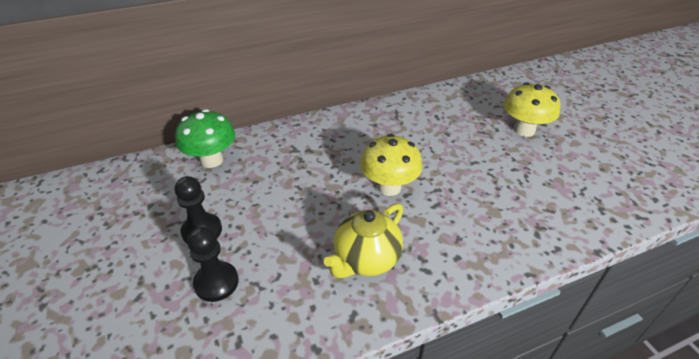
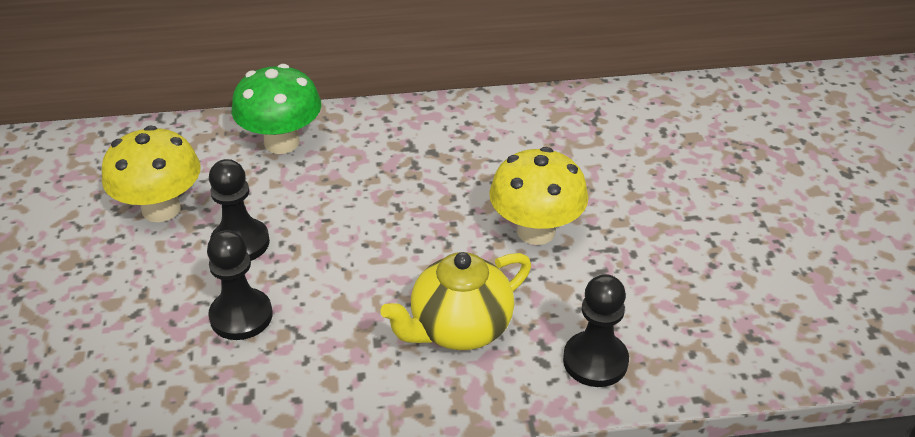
camera: 15 degrees right, 0 degrees up
yellow mushroom [504,82,560,137] -> yellow mushroom moved to [102,125,201,222]
none -> black pawn [563,274,629,387]

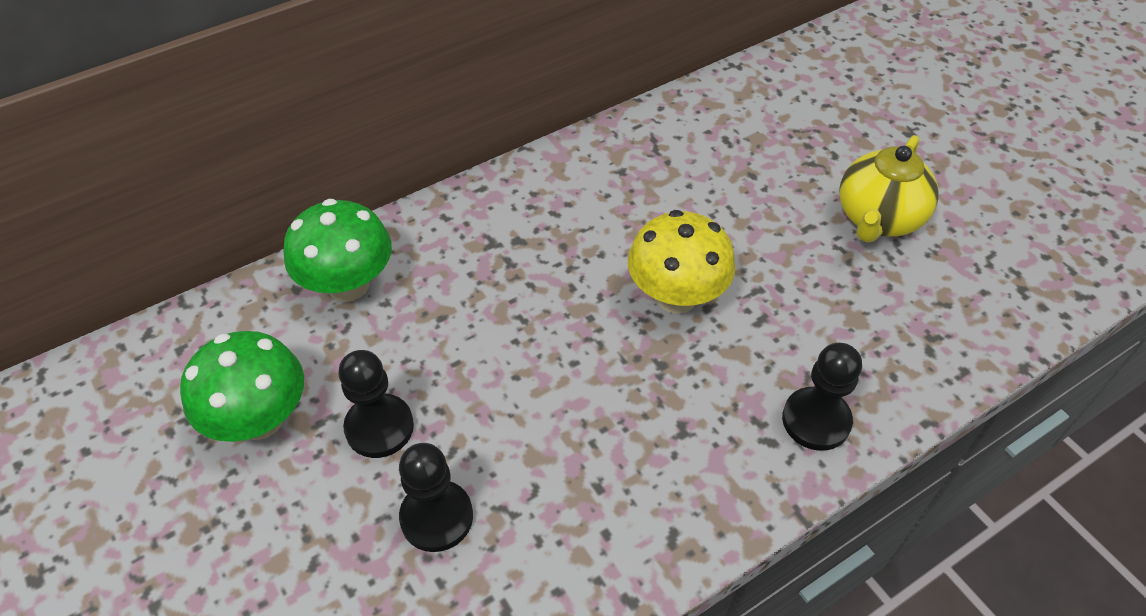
camera: 25 degrees left, 10 degrees up
yellow mushroom [102,125,201,222] -> green mushroom [180,331,304,442]
yellow teapot [380,252,531,350] -> yellow teapot moved to [839,135,939,243]

